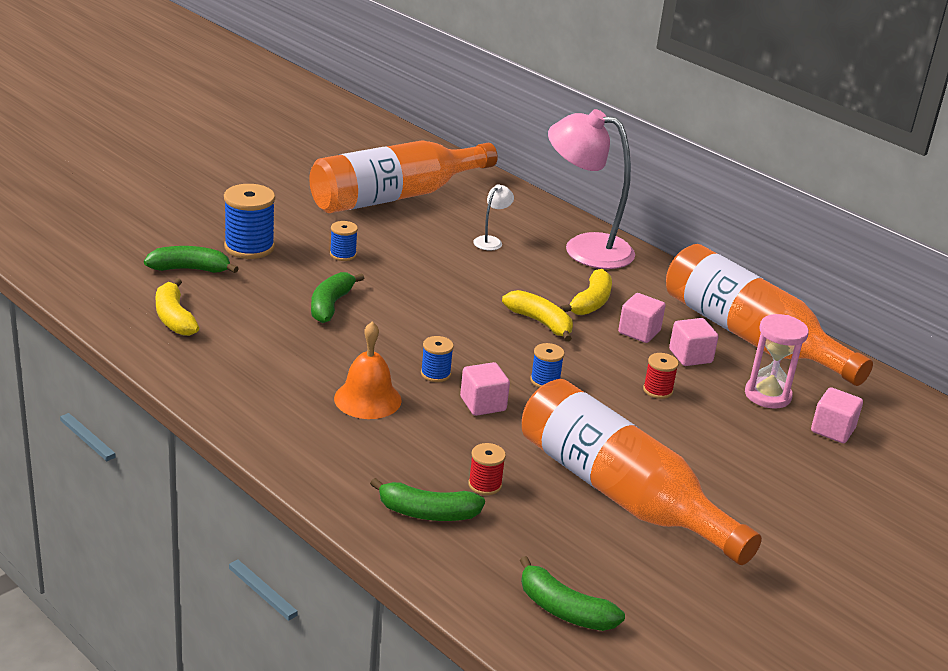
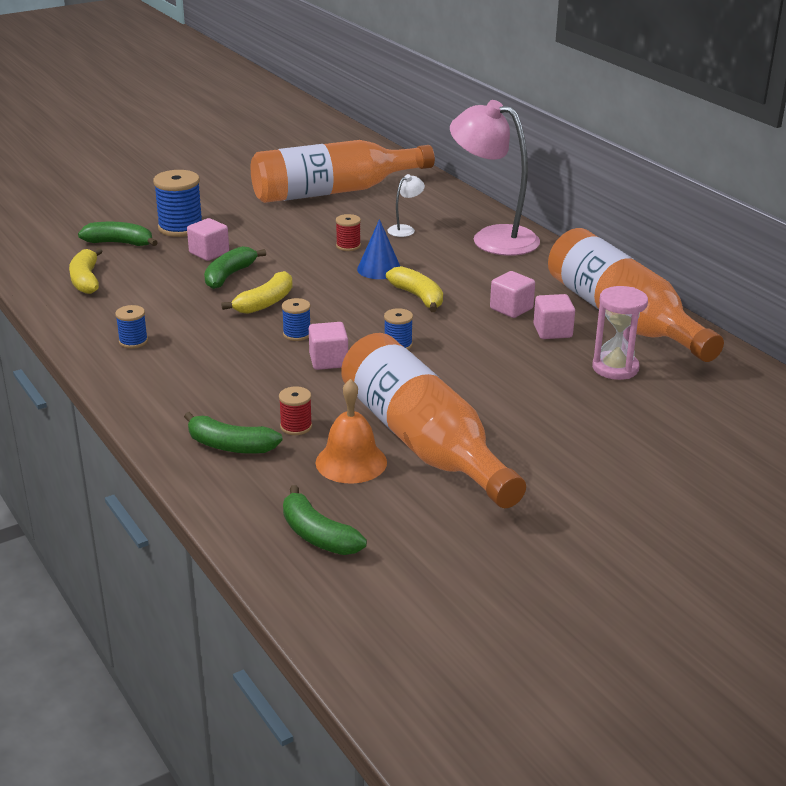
camera: 15 degrees right, 0 degrees up
blue spool [330,221,358,261] -> blue spool moved to [115,305,148,348]
orange bell [334,321,402,419] -> orange bell moved to [316,379,387,484]
yellow banana [560,269,612,315] -> yellow banana moved to [221,271,293,314]
red spool [643,353,679,399] -> red spool moved to [336,214,361,251]
pink cube [811,387,863,443] -> pink cube moved to [187,218,229,261]
none -> blue cone [357,219,400,279]

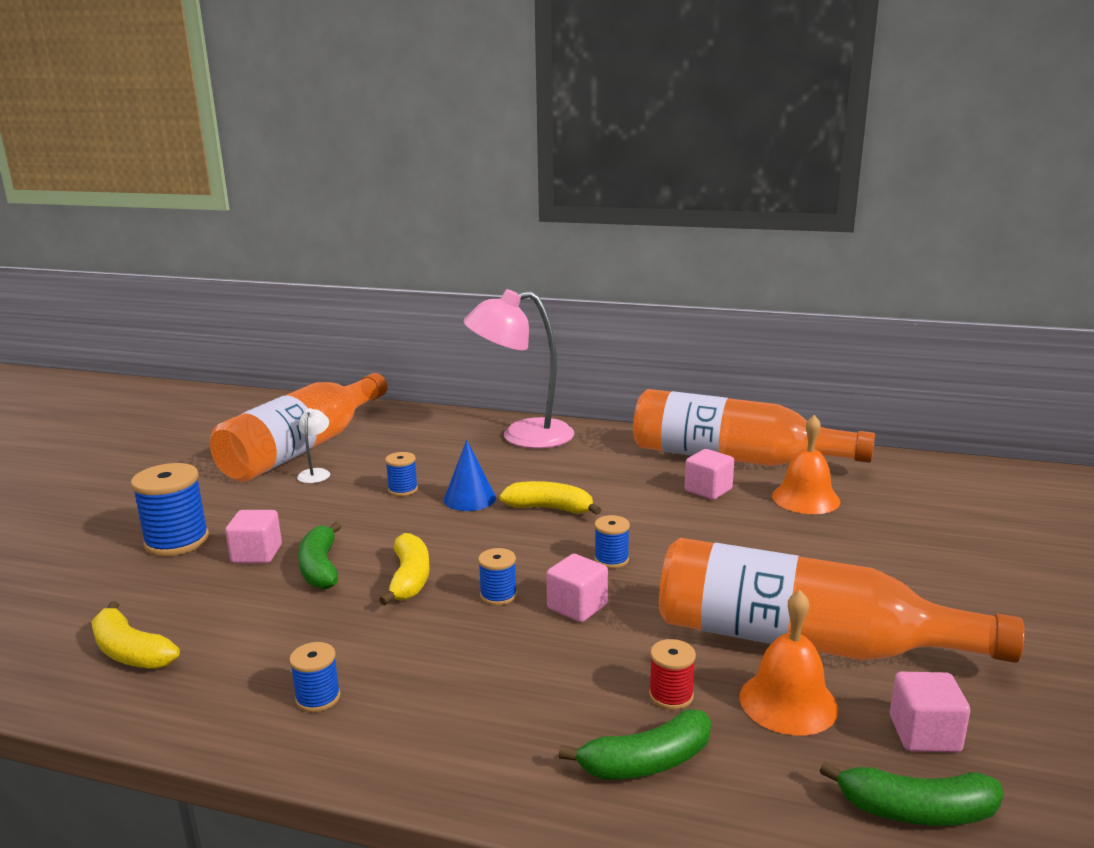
camera: 40 degrees left, 10 degrees down
green banana [78,222,158,246] -> none
red spool [336,214,361,251] -> blue spool [385,452,418,496]
white lamp [387,174,425,237] -> white lamp moved to [297,408,330,483]
pink cube [490,271,535,318] -> pink cube moved to [890,672,970,752]
pink hourglass [592,286,648,380] -> orange bell [772,415,840,514]

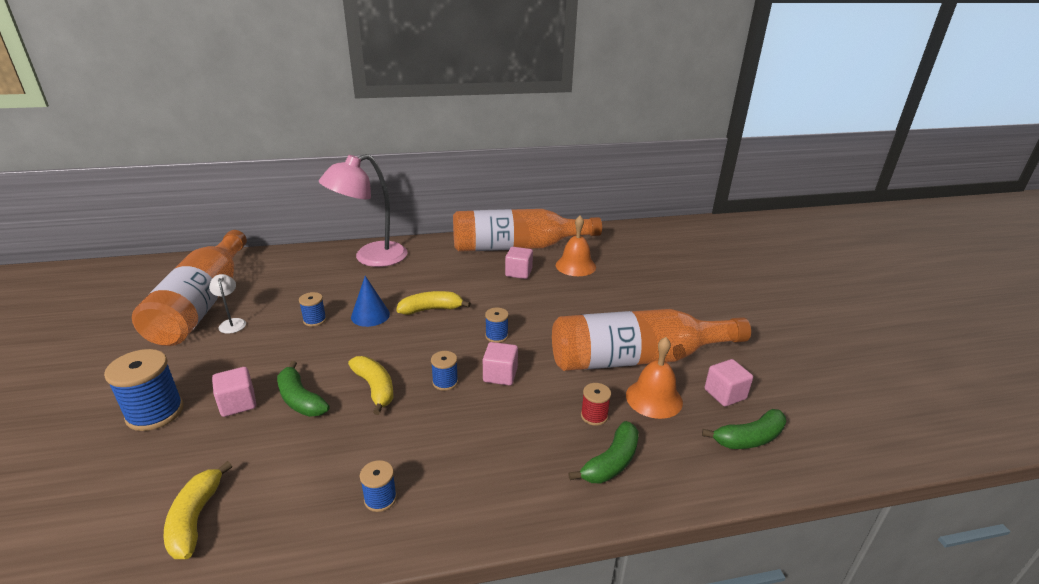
camera: 30 degrees left, 10 degrees up
yellow banana [91,601,180,669] -> yellow banana turned 75 degrees clockwise [164,461,232,559]

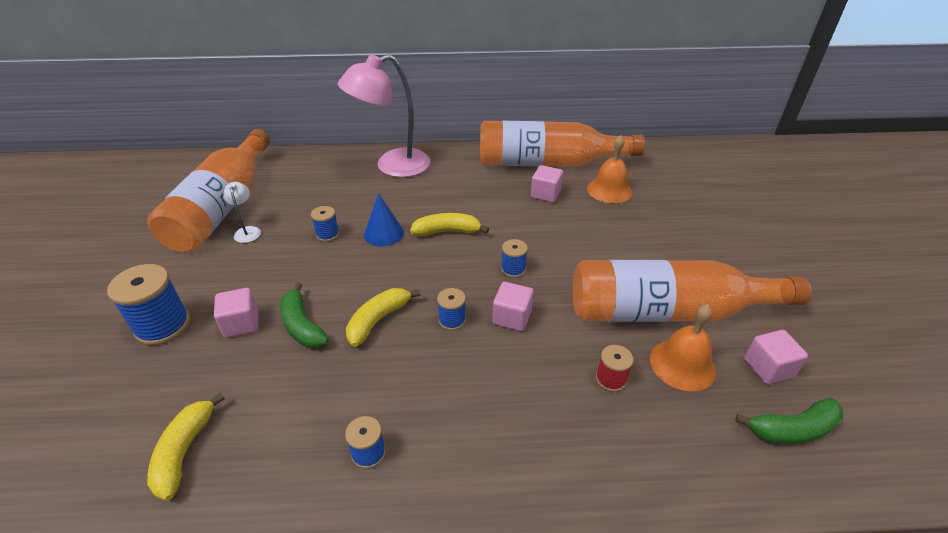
camera: 10 degrees right, 10 degrees up
yellow banana [348,356,393,415] -> yellow banana turned 120 degrees counterclockwise [346,288,420,347]
green banana [568,421,639,484] -> none

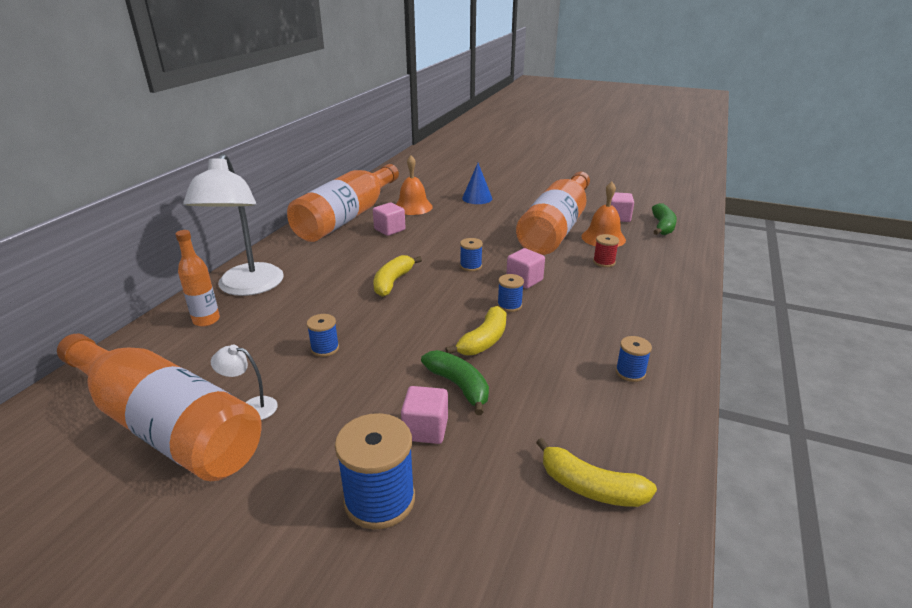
camera: 65 degrees left, 10 degrees down
green banana [280,282,329,348] -> green banana turned 120 degrees counterclockwise [421,350,489,415]
pink lamp [338,54,430,177] -> white lamp [183,153,284,296]
yellow banana [346,288,420,347] -> yellow banana turned 120 degrees counterclockwise [445,306,506,355]
blue cone [364,193,404,247] -> blue cone moved to [462,163,492,204]
none -> orange bottle [175,230,220,327]

